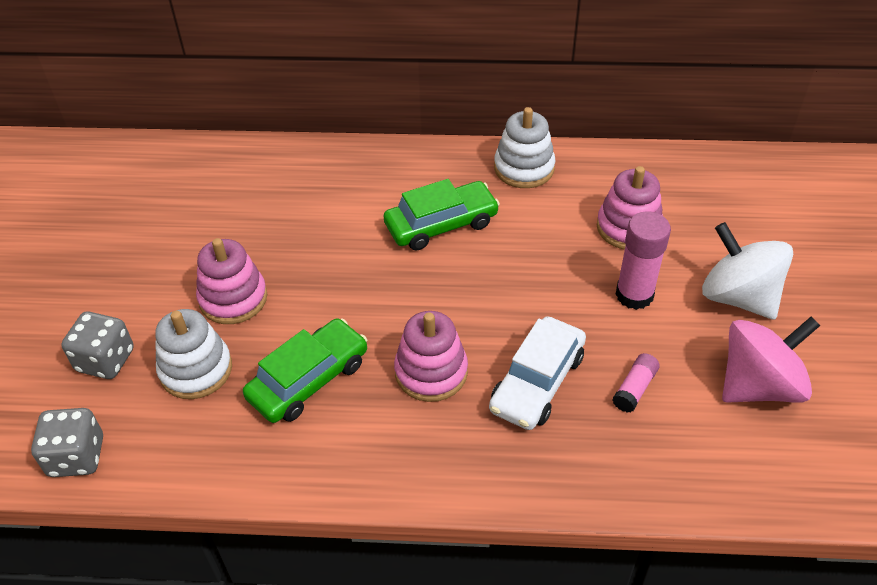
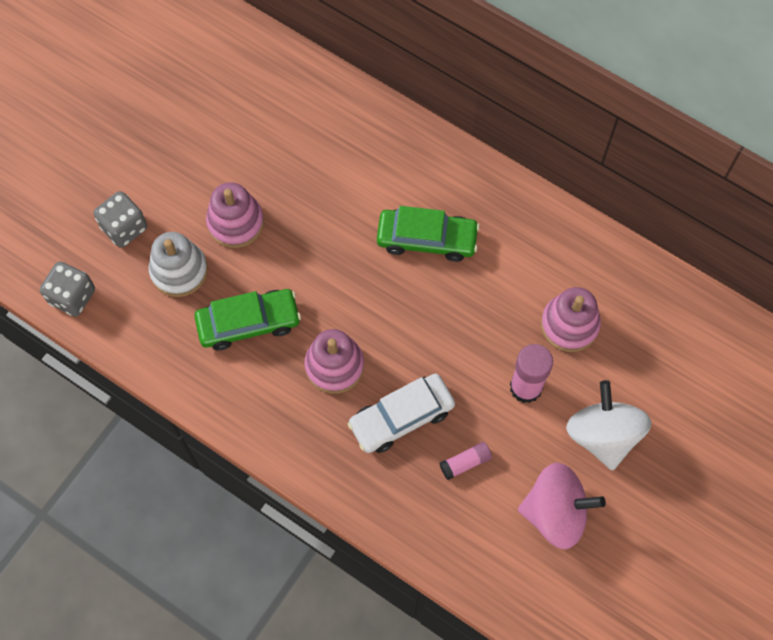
camera: 30 degrees right, 20 degrees up
white stacking toy [494,107,555,188] -> none

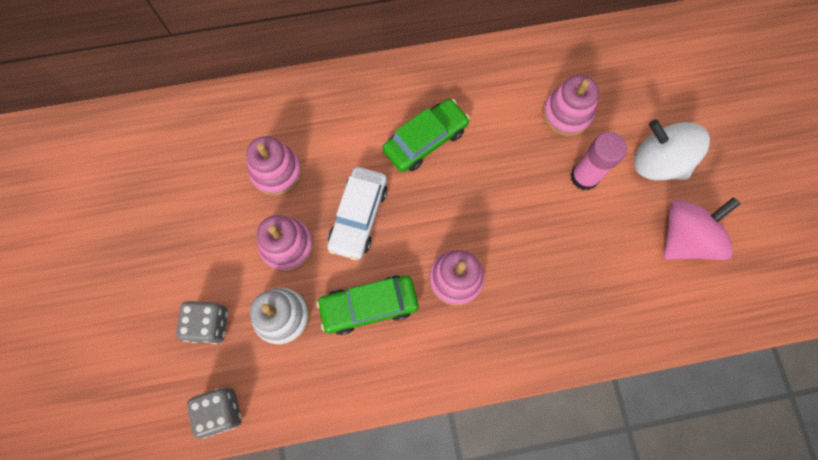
camera: 45 degrees left, 5 degrees up
green car [194,289,301,350] -> green car turned 135 degrees counterclockwise [316,276,419,335]
white car [348,374,455,453] -> white car moved to [327,167,388,260]
pink glue stick [439,442,492,480] -> none
none -> pink stacking toy [246,136,302,196]

